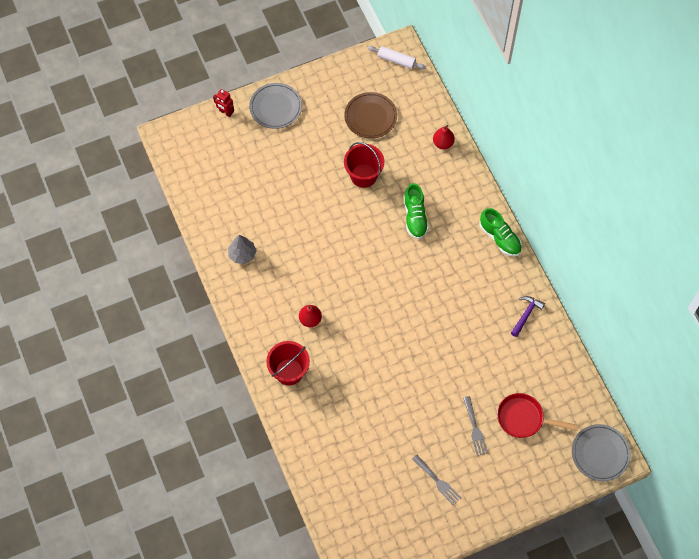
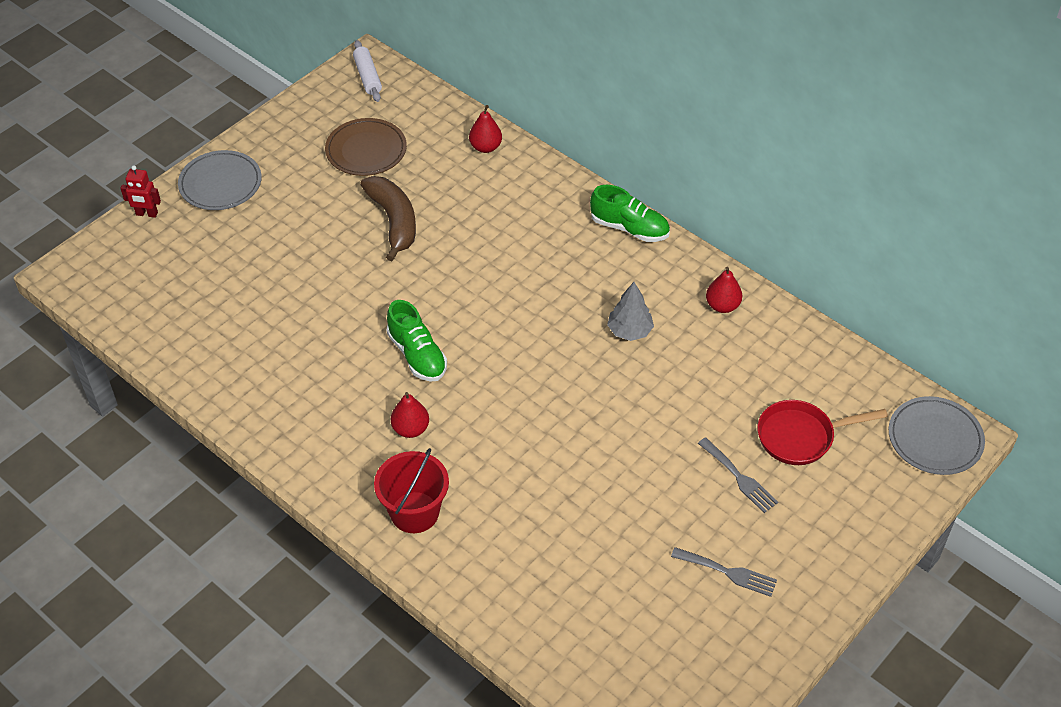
camera: 25 degrees left, 15 degrees down
grey tree [228,235,257,264] -> grey tree moved to [607,282,654,341]
red bucket [344,142,384,188] -> brown banana [360,176,416,261]
white rolling pin [368,46,426,69] -> white rolling pin turned 75 degrees clockwise [353,40,382,102]
green shoe [404,183,429,239] -> green shoe moved to [387,300,447,382]
purple hammer [511,296,545,337] -> red pear [706,267,742,313]

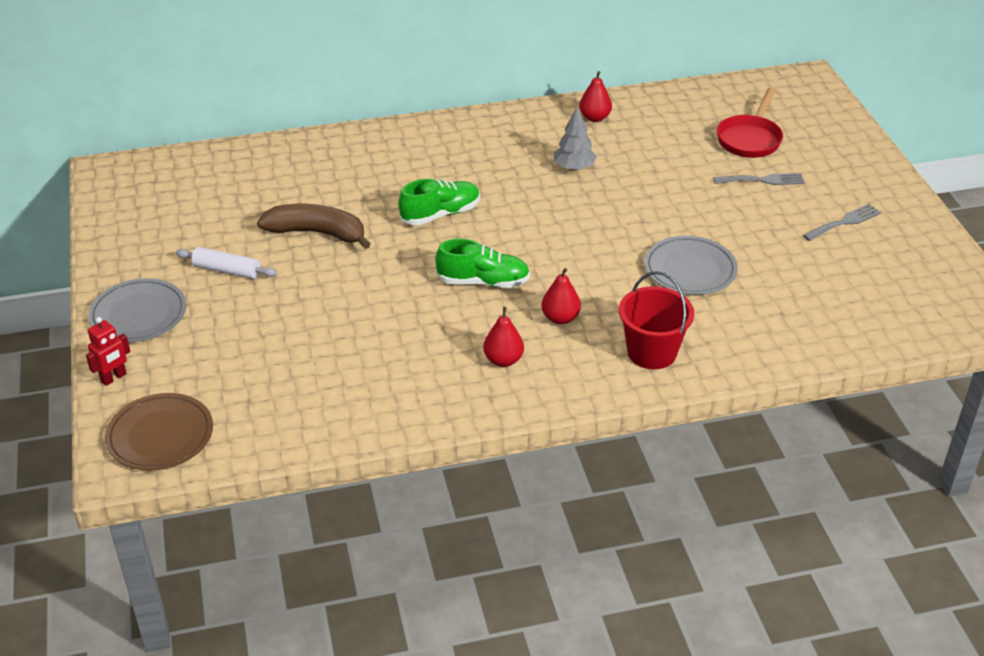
camera: 55 degrees left, 10 degrees down
brown plate [325,118,407,176] -> brown plate moved to [105,393,213,471]
white rolling pin [353,40,382,102] -> white rolling pin moved to [176,247,277,279]
red pear [469,105,502,153] -> red pear moved to [483,307,524,367]
green shoe [590,185,670,242] -> green shoe moved to [399,179,480,225]
grey plate [889,396,985,475] -> grey plate moved to [645,236,738,295]

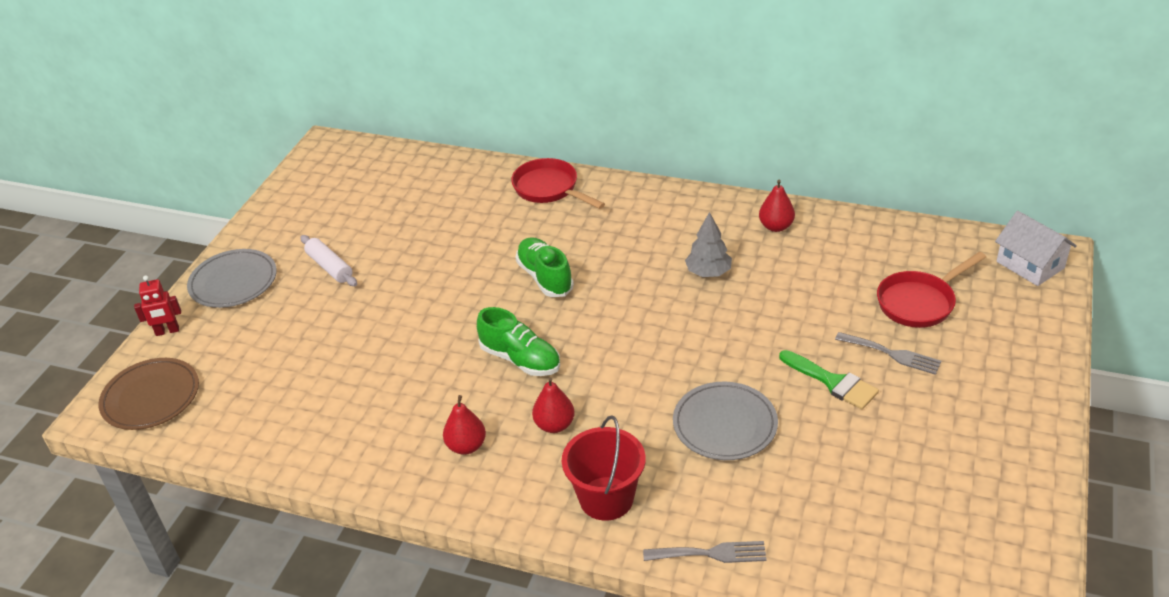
camera: 35 degrees right, 0 degrees up
brown banana [257,204,371,249] -> none
green shoe [399,179,480,225] -> green shoe turned 120 degrees counterclockwise [515,237,574,297]
grey fork [803,204,882,241] -> grey fork moved to [643,541,767,563]
none -> red pan [511,158,605,209]
none -> green brush [779,350,879,410]
none -> white house [995,211,1077,286]

